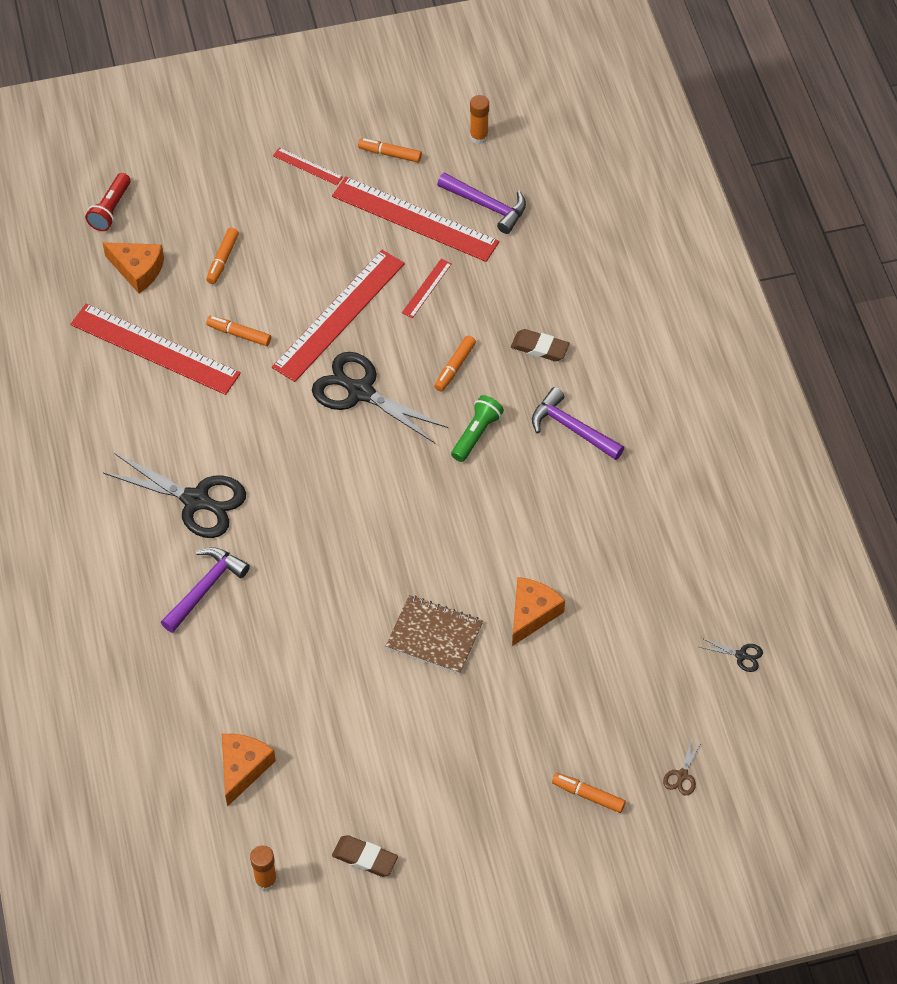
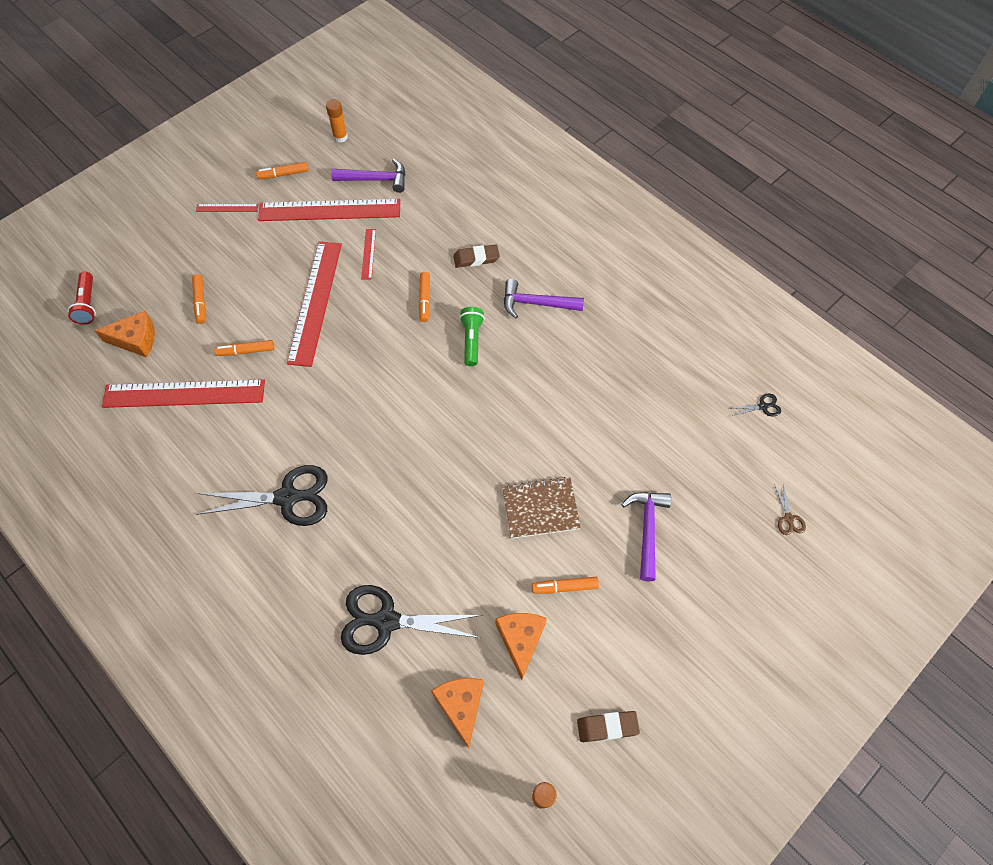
camera: 30 degrees left, 5 degrees up
purple hammer [161,547,250,633] -> purple hammer moved to [621,492,671,581]
black scissors [312,352,448,443] -> black scissors moved to [341,585,482,655]
orange cheese [512,577,565,646] -> orange cheese moved to [495,613,547,680]
orange marker [552,773,626,813] -> orange marker moved to [532,577,599,593]

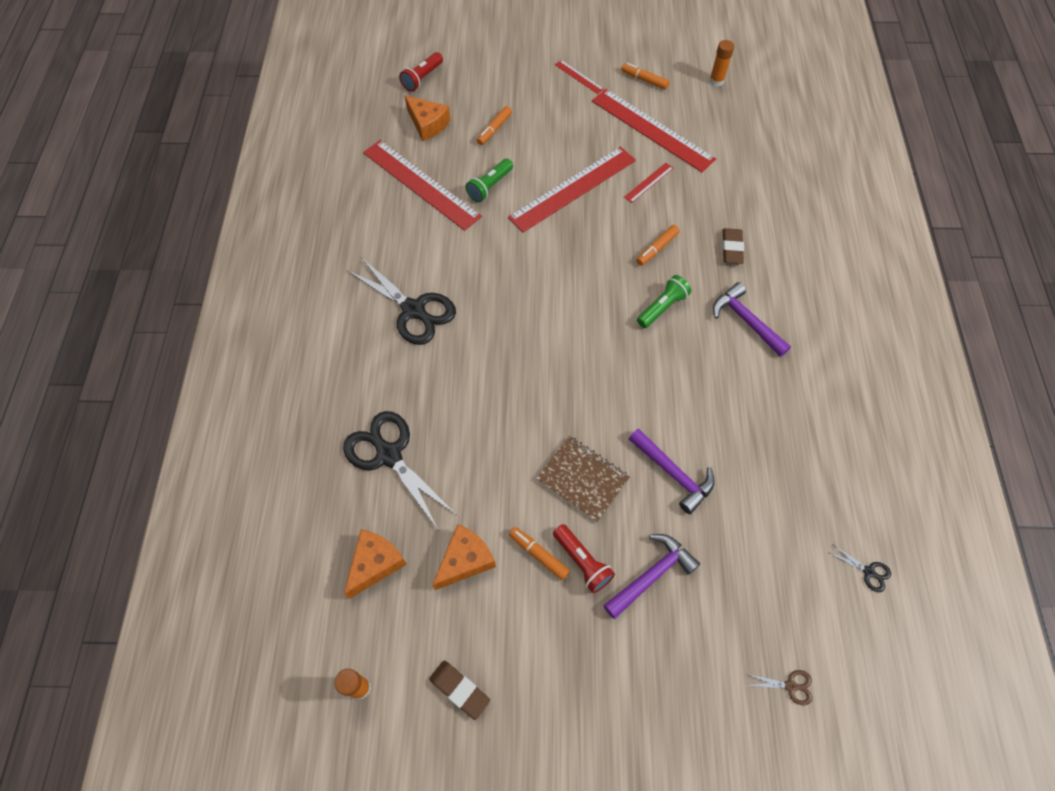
camera: 45 degrees right, 0 degrees up
orange marker [214,340,274,356] -> green flashlight [465,158,513,202]
purple hammer [331,159,406,193] -> purple hammer moved to [629,428,715,514]
brown eraser [453,245,500,268] -> brown eraser turned 60 degrees clockwise [722,228,744,264]
brown scissors [774,483,806,535] -> brown scissors turned 120 degrees counterclockwise [746,670,812,705]
none -> red flashlight [553,524,615,593]

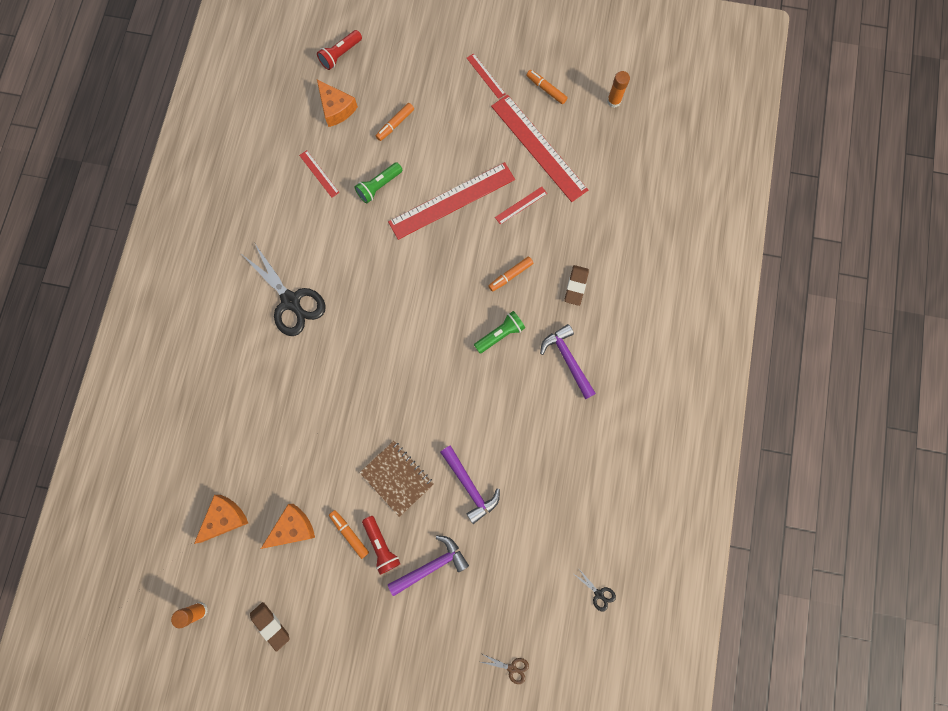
camera: 10 degrees right, 15 degrees up
black scissors [343,411,457,529] -> none
red ruler [363,140,482,231] -> red ruler [299,150,339,198], size x0.44

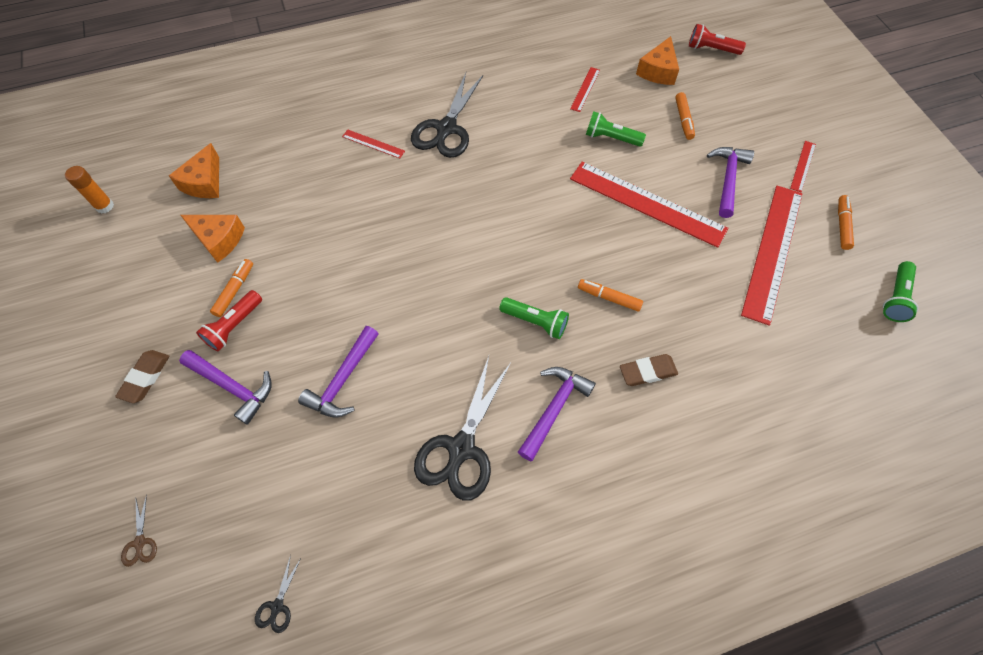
camera: 60 degrees right, 15 degrees down
orange cheese [194,495,248,544] -> orange cheese turned 90 degrees clockwise [169,143,219,198]
brown eraser [250,602,290,652] -> brown eraser moved to [115,350,169,403]
brown notebook [359,441,434,517] -> none
orange marker [376,103,414,141] -> orange marker turned 105 degrees counterclockwise [675,92,695,140]
red ruler [495,187,547,225] -> red ruler moved to [342,130,405,159]
orange glue stick [607,71,630,108] -> green flashlight [883,261,918,322]
none -> black scissors [414,356,511,501]
none -> purple hammer [707,147,754,218]

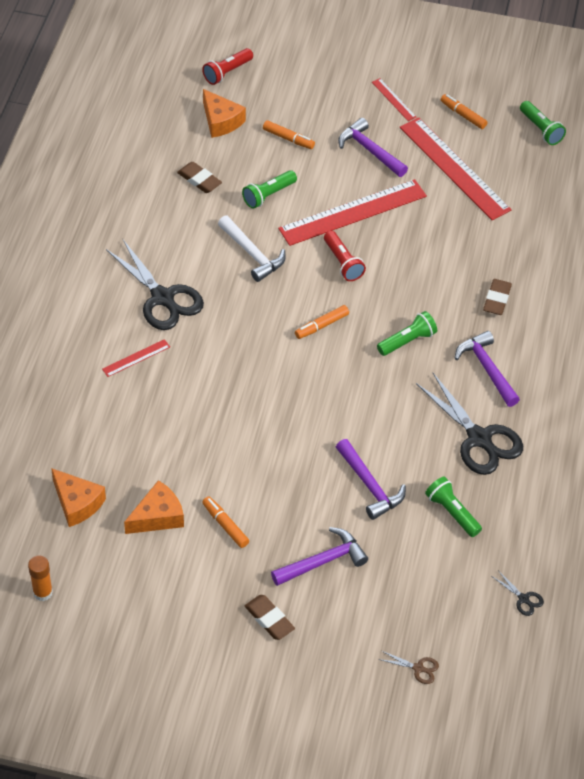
camera: 60 degrees left, 10 degrees down
red flashlight [196,290,262,352] -> red flashlight moved to [324,231,366,281]
red ruler [570,67,600,112] -> brown eraser [177,162,222,193]
orange marker [578,279,643,312] -> orange marker moved to [295,305,349,339]
none -> white hammer [218,215,286,282]
none -> green flashlight [425,477,482,537]

